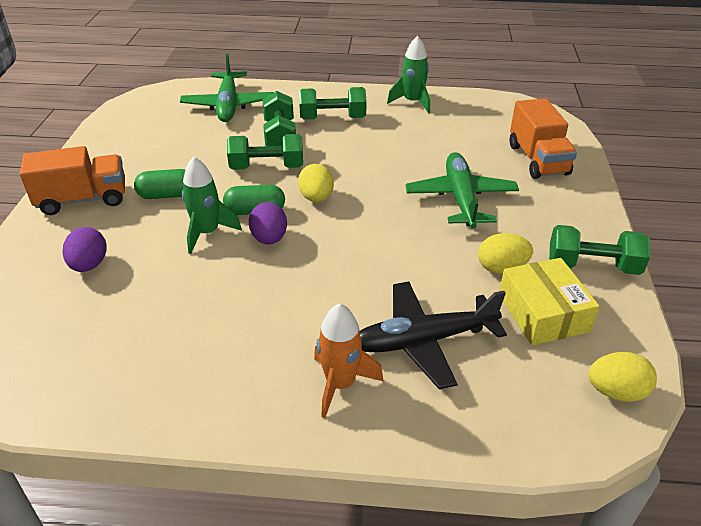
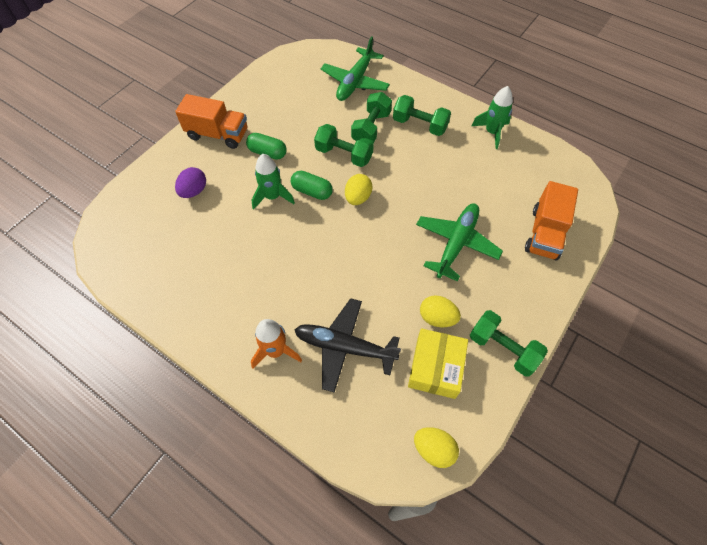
camera: 30 degrees right, 20 degrees up
purple egg [249,202,287,245] -> none

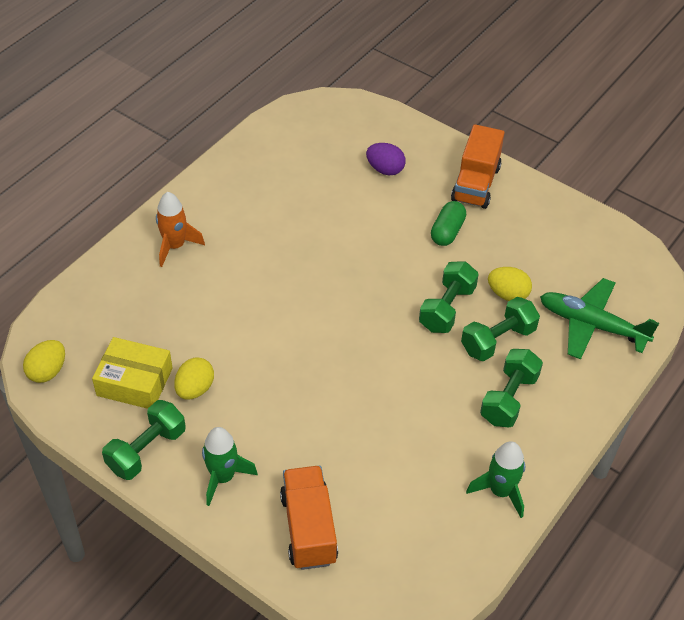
camera: 90 degrees right, 10 degrees down
green rocket [252,154,295,210] -> green rocket moved to [202,427,258,506]
green capsule [291,171,333,200] -> none
black plane [295,298,401,393] -> none
yellow egg [345,174,373,205] -> yellow egg moved to [488,267,532,301]
green dumbbell [351,92,392,143] -> green dumbbell turned 60 degrees counterclockwise [461,297,540,361]
green plane [416,204,503,282] -> none
orange truck [525,181,578,260] -> orange truck turned 60 degrees clockwise [280,466,338,570]

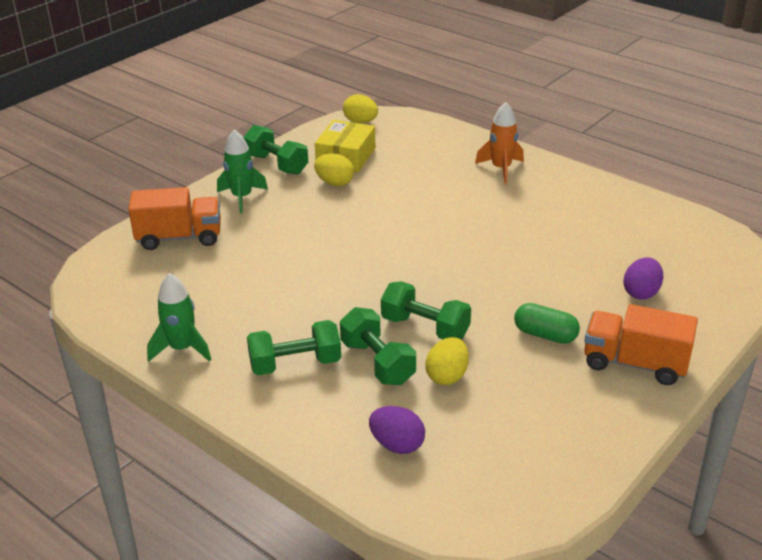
camera: 95 degrees right, 15 degrees down
green dumbbell [480,349,543,427] -> green dumbbell turned 45 degrees counterclockwise [247,320,341,375]
green plane [540,278,659,359] -> purple egg [369,406,425,454]

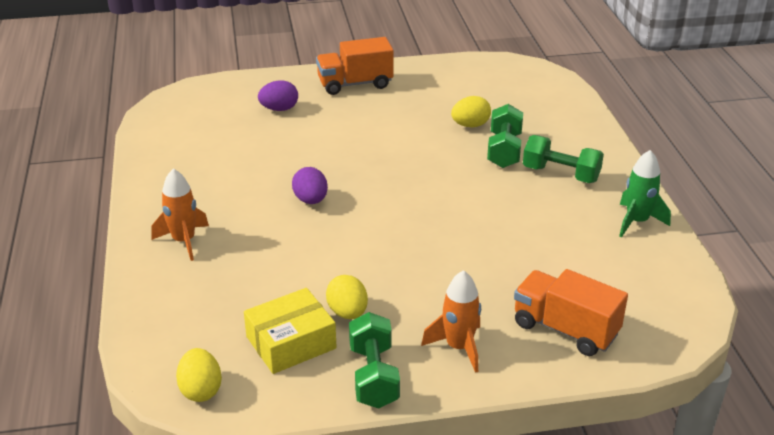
camera: 140 degrees left, 0 degrees up
green rocket [217,129,268,214] -> orange rocket [421,270,481,373]
purple egg [369,406,425,454] -> purple egg moved to [292,167,328,204]
green dumbbell [381,281,471,339] -> none
green capsule [514,303,580,344] -> none
orange truck [584,304,698,385] -> orange truck turned 105 degrees clockwise [316,37,394,95]

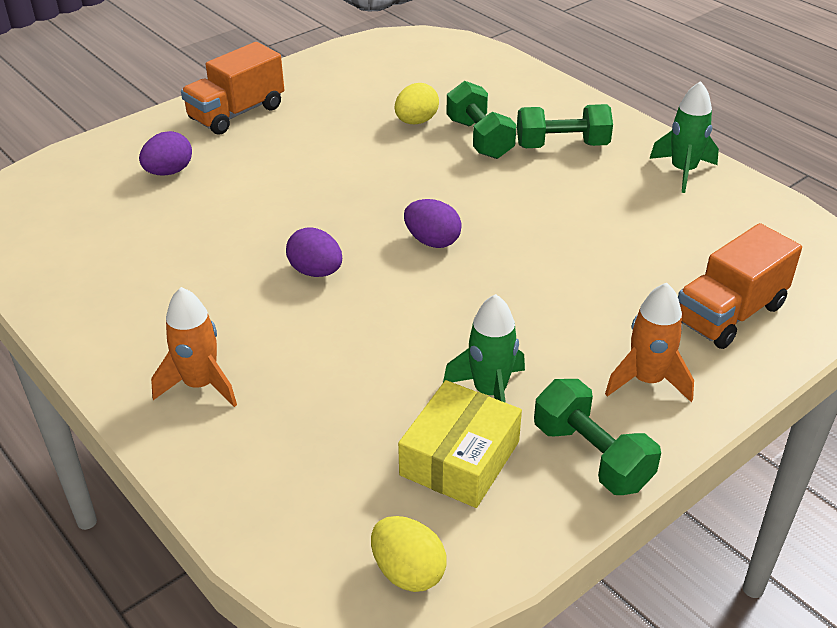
camera: 30 degrees left, 5 degrees up
yellow egg [326,275,368,319] -> green rocket [443,294,525,403]
orange truck [514,269,628,356] -> orange truck turned 45 degrees counterclockwise [678,223,802,349]
none -> purple egg [404,199,462,248]

